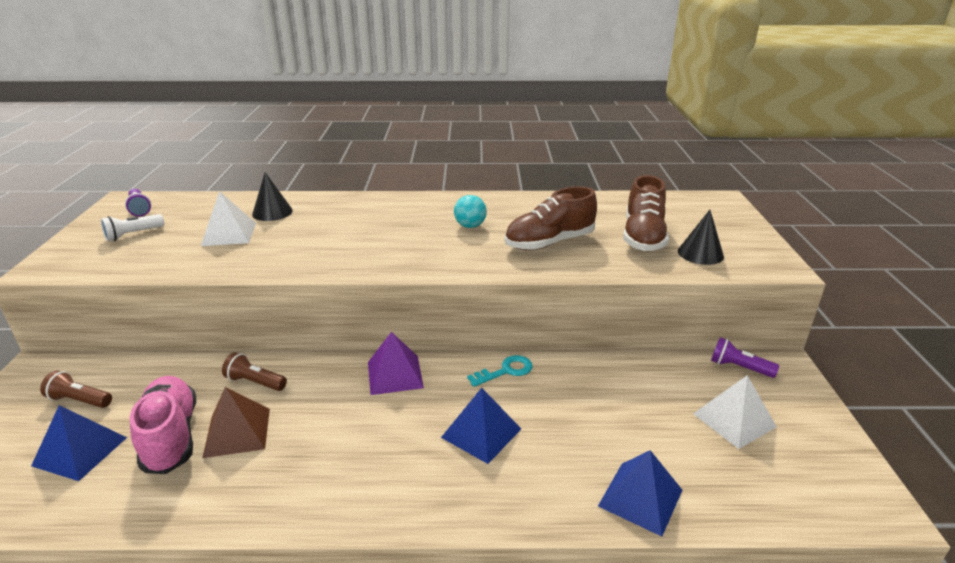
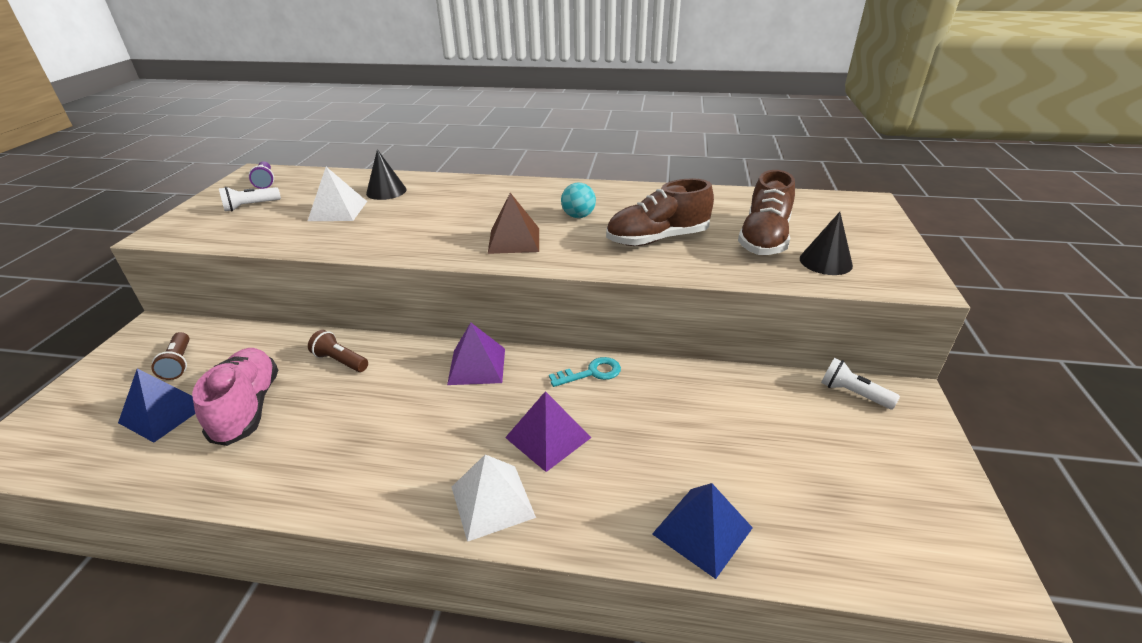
camera: 10 degrees right, 5 degrees up
brown flashlight [40,371,112,408] -> brown flashlight turned 135 degrees counterclockwise [151,332,189,380]
brown pyramid [202,387,270,458] -> brown pyramid moved to [488,193,539,254]
blue pyramid [441,388,521,464] -> purple pyramid [505,391,591,472]
white pyramid [693,375,777,449] -> white pyramid moved to [452,454,536,542]
purple flashlight [711,337,779,378] -> white flashlight [821,358,900,410]

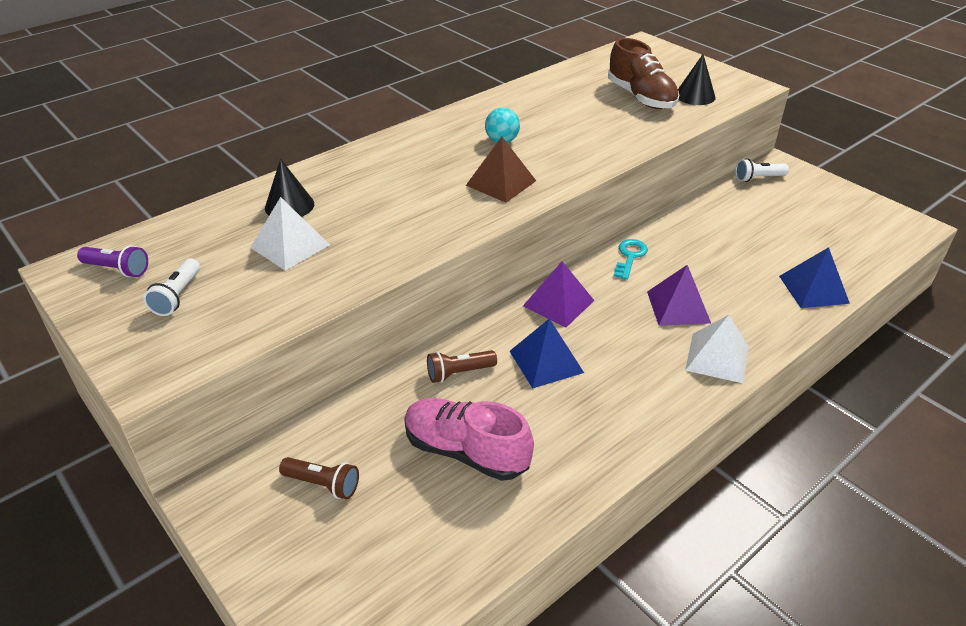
camera: 50 degrees left, 5 degrees up
blue pyramid [118,369,195,443] -> blue pyramid moved to [510,319,584,389]
brown shoe [606,179,714,246] -> none

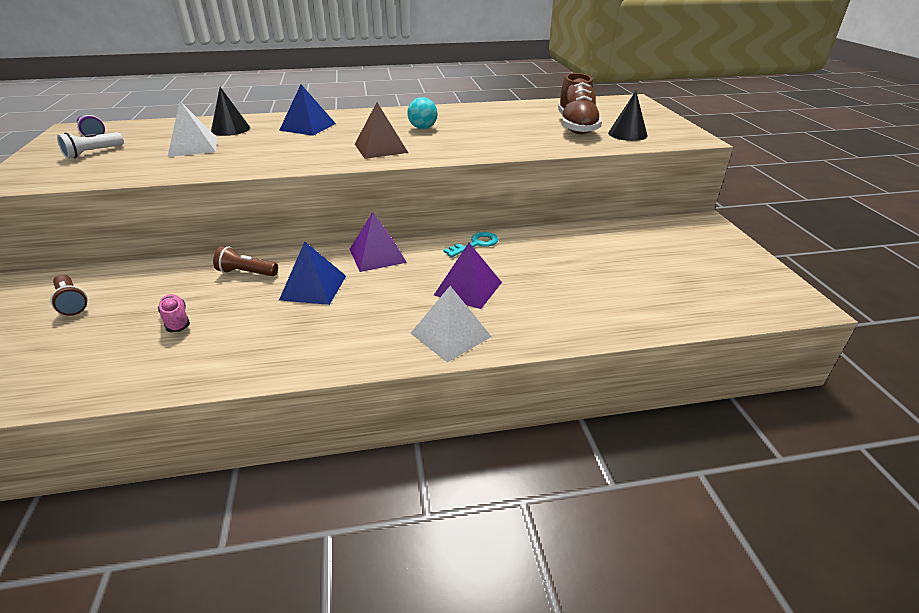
camera: 30 degrees right, 5 degrees down
pink shoe [404,398,534,481] -> pink shoe [158,294,190,332], size x0.48
white flashlight [735,158,789,182] -> none
blue pyramid [779,247,850,308] -> blue pyramid moved to [279,85,336,136]

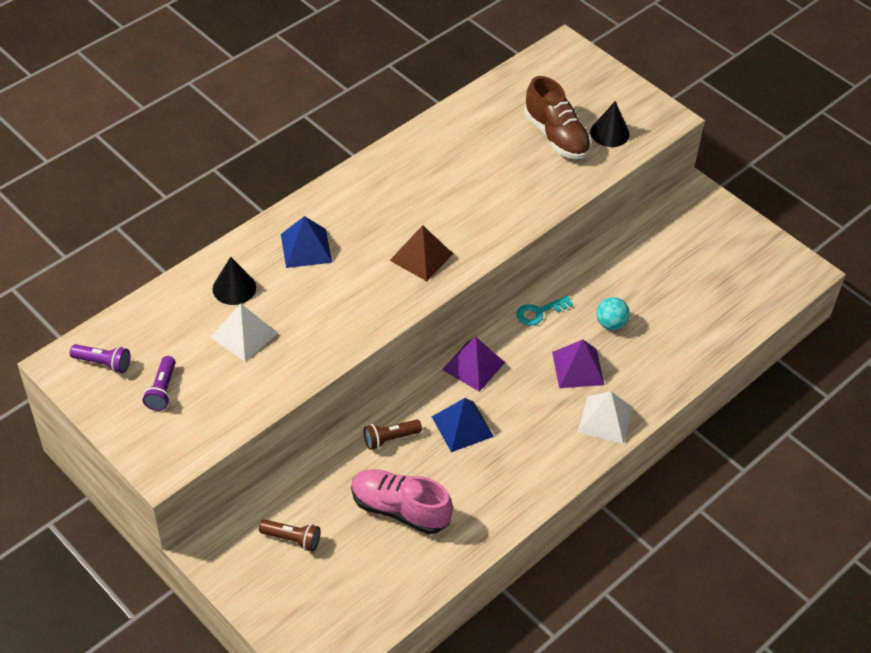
camera: 35 degrees left, 15 degrees up
white flashlight [57,132,124,159] -> purple flashlight [143,356,176,411]
pink shoe [158,294,190,332] -> pink shoe [351,469,453,534], size x2.07
turquoise ball [407,97,438,129] -> turquoise ball moved to [596,297,630,330]
turquoise key [444,232,498,257] -> turquoise key turned 135 degrees counterclockwise [516,295,573,326]

